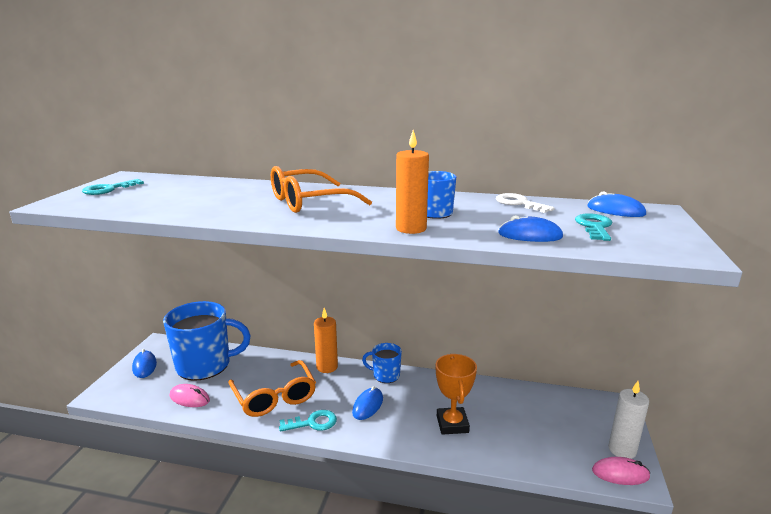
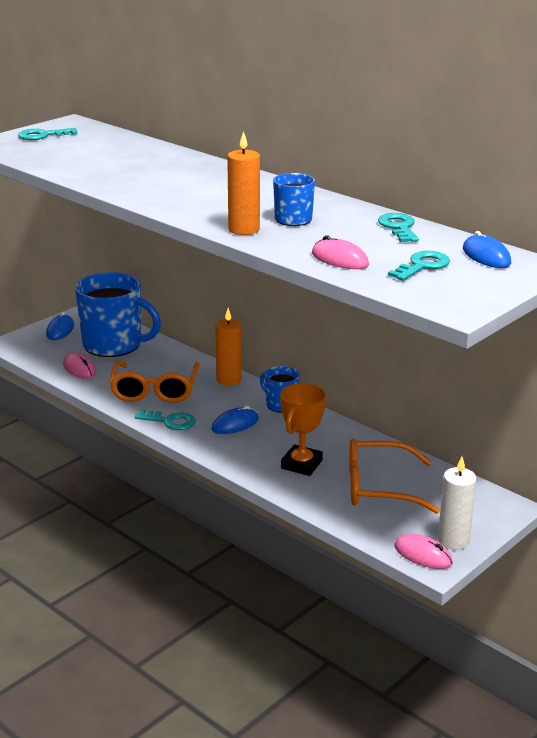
camera: 30 degrees right, 5 degrees up
orange glasses [271,166,372,213] -> orange glasses moved to [349,438,440,514]
white key [496,193,555,213] -> turquoise key [378,213,419,242]
blue mouse [498,215,563,242] -> pink mouse [312,235,369,269]

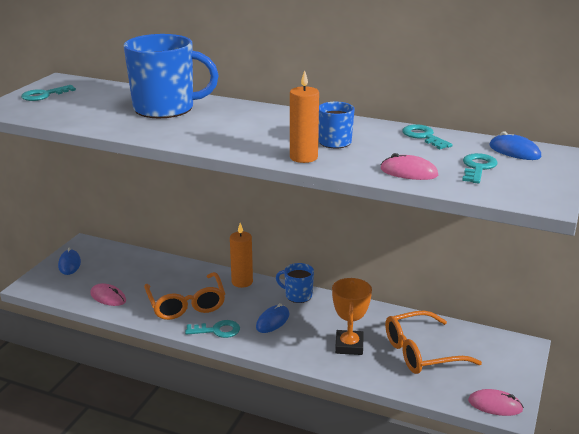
camera: 20 degrees left, 0 degrees up
blue mug [75,272,161,357] -> blue mug moved to [124,34,219,118]
white candle [438,457,477,550] -> none

